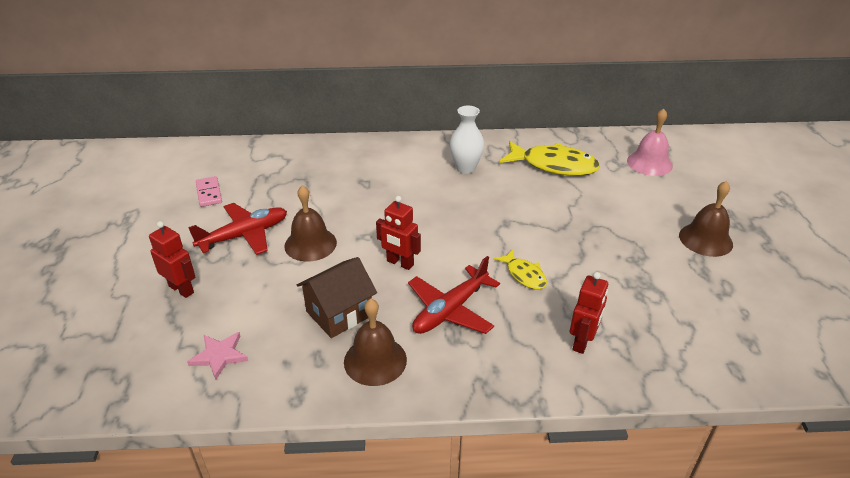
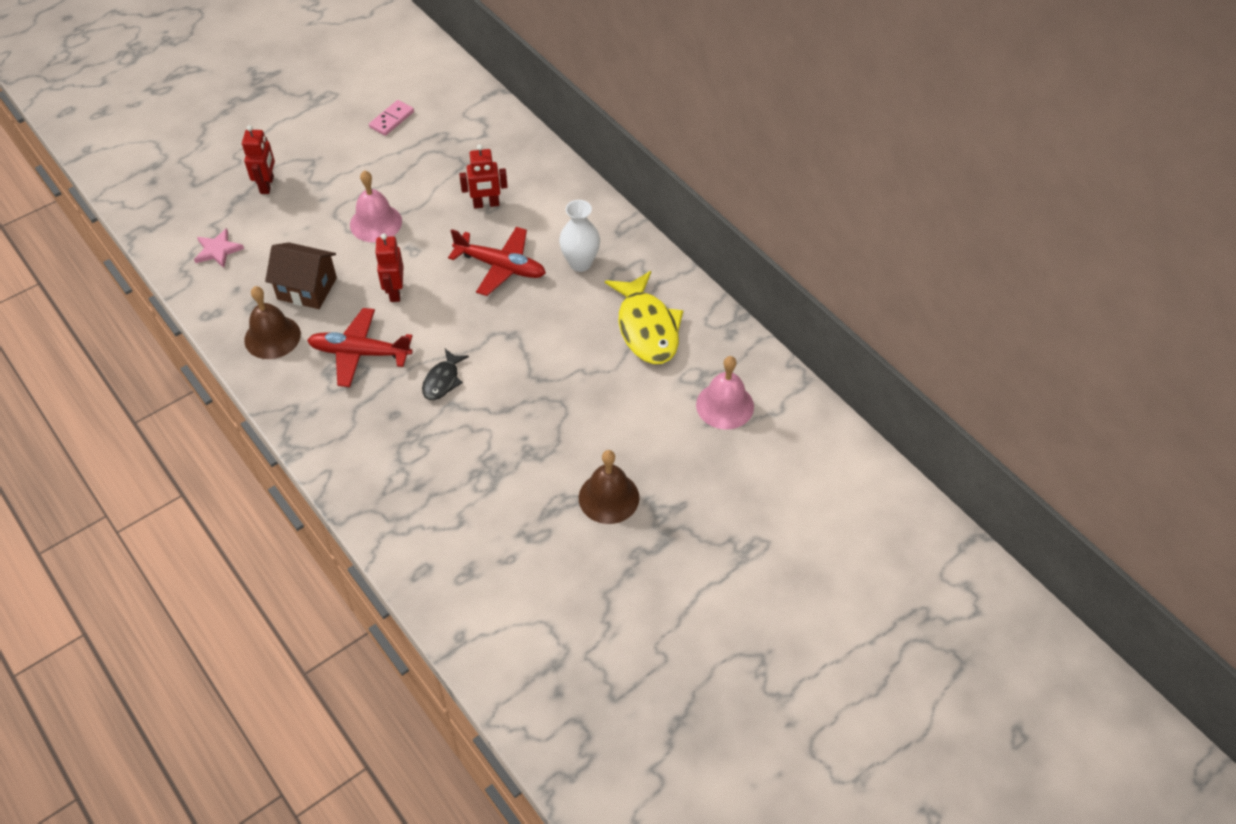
camera: 55 degrees right, 15 degrees up
red plane [188,203,287,255] -> red plane moved to [448,227,546,296]
brown bell [284,185,337,262] -> pink bell [350,170,402,242]
yellow fish [493,249,547,289] -> black fish [422,349,469,400]
red robot [570,272,608,354] -> red robot moved to [459,144,508,208]

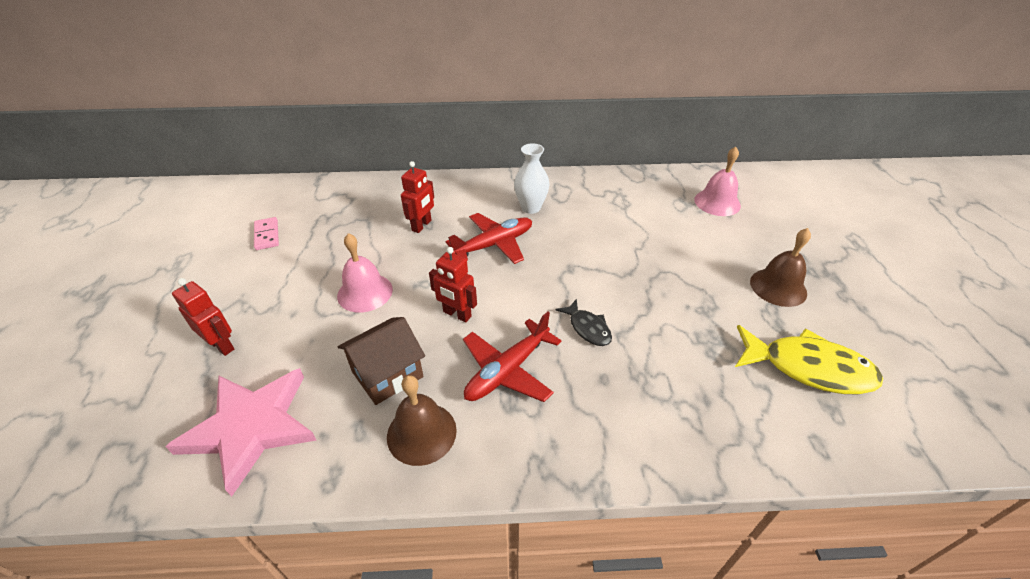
camera: 55 degrees left, 10 degrees down
pink star [194,228,244,268] -> pink star [165,368,317,497], size x2.12
yellow fish [605,271,683,364] -> yellow fish moved to [735,325,883,395]

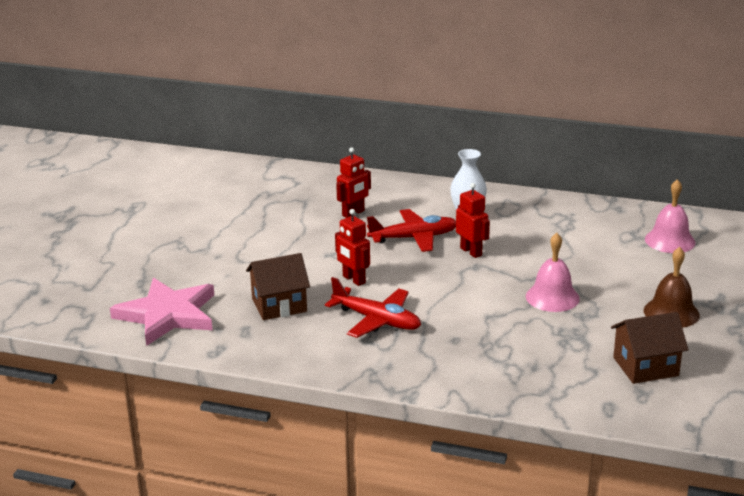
camera: 20 degrees right, 15 degrees down
red robot [172,278,234,356] -> red robot moved to [456,183,490,258]
pink domino [254,217,279,250] -> none
pink bell [337,233,393,312] -> pink bell moved to [526,233,580,312]
brown bell [387,375,457,466] -> none
red plane [463,312,561,402] -> red plane turned 120 degrees counterclockwise [325,277,421,338]
black fish [556,299,612,346] -> none
yellow fish [735,325,883,395] -> brown house [611,312,689,384]

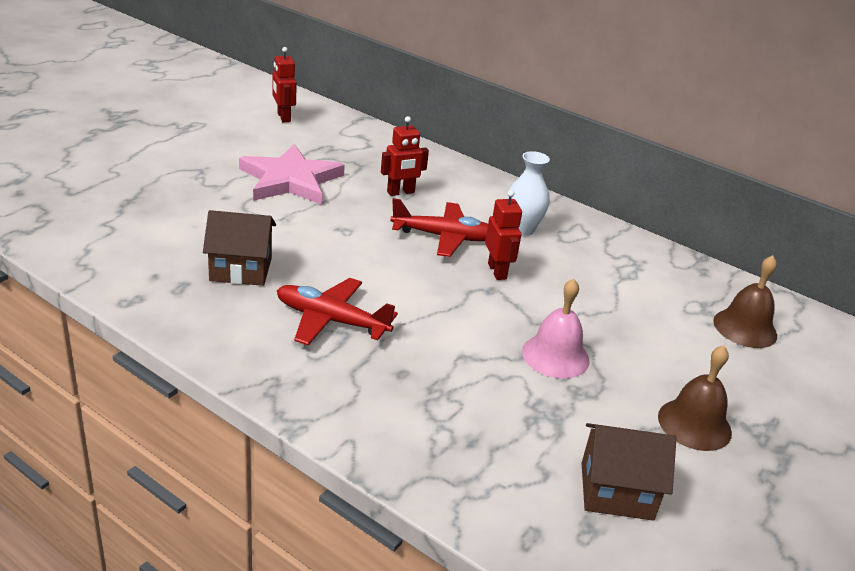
camera: 15 degrees right, 5 degrees up
pink star [110,278,214,346] -> pink star moved to [239,144,345,205]
red plane [325,277,421,338] -> red plane turned 150 degrees clockwise [277,278,398,345]
red robot [335,209,370,286] -> red robot moved to [273,47,297,122]
pink bell [645,179,696,253] -> brown bell [713,255,777,348]

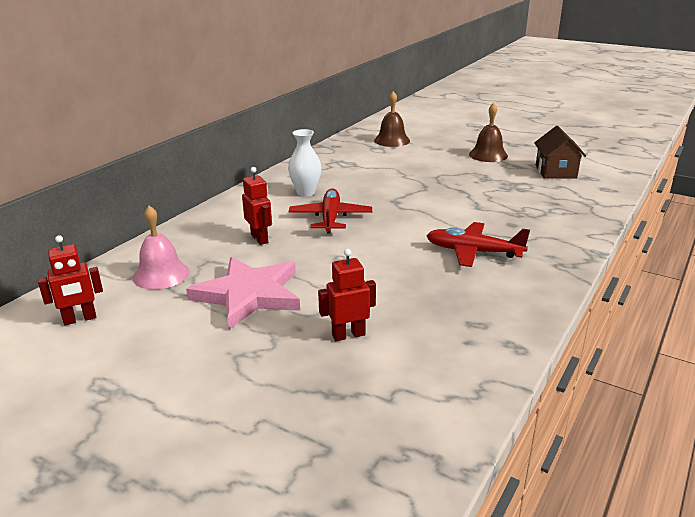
camera: 90 degrees left, 5 degrees down
brown house [203,210,276,286] -> none
red plane [277,278,398,345] -> red plane turned 90 degrees clockwise [427,222,530,267]
red robot [485,190,522,280] -> red robot moved to [318,249,376,341]
pink bell [522,279,590,379] -> pink bell moved to [133,206,190,290]

